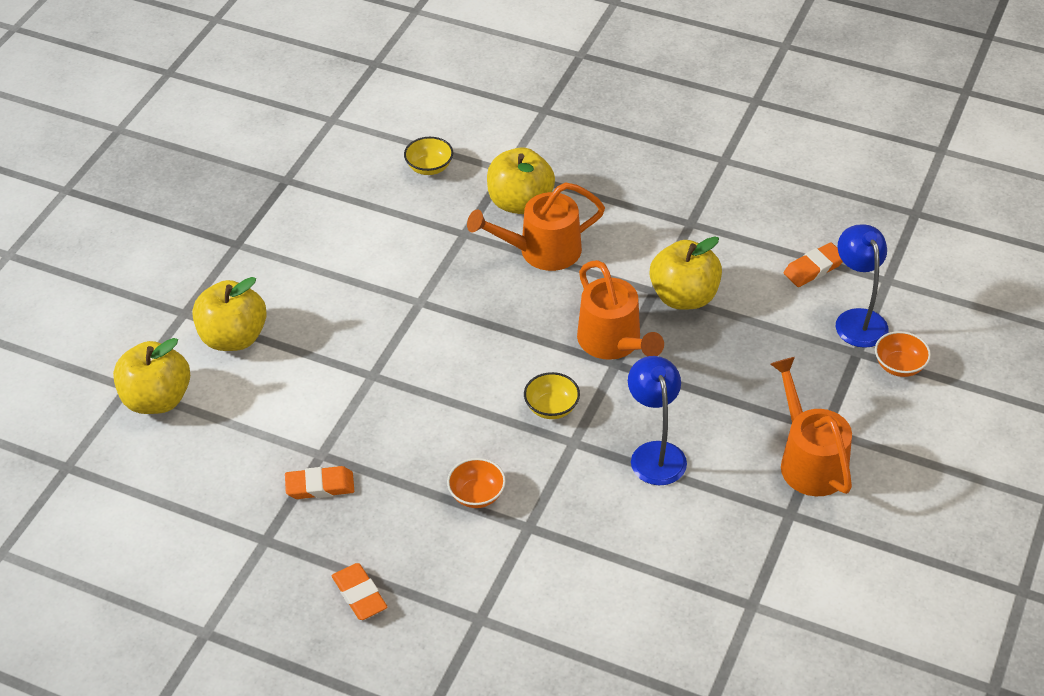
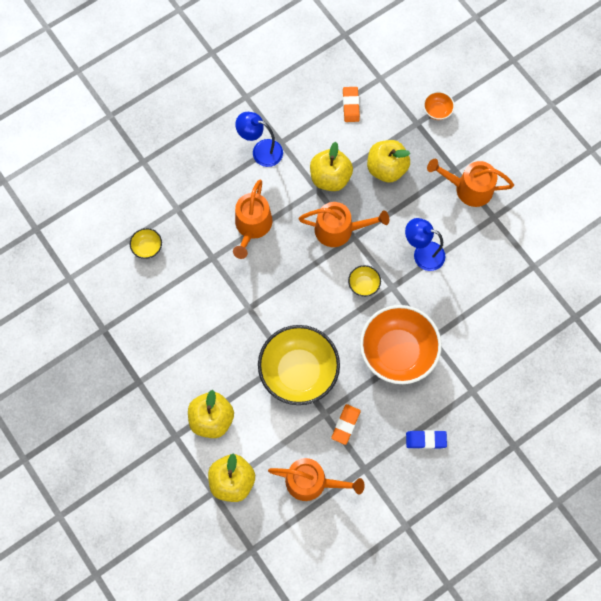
camera: 60 degrees left, 25 degrees up
orange eraser [332,563,387,620] -> blue eraser [406,430,447,449]
orange bowl [447,458,506,508] -> orange bowl [360,305,442,384], size x2.39
yellow apple [487,148,555,214] -> yellow apple moved to [367,140,410,182]
blue lamp [836,224,888,348] -> blue lamp moved to [235,112,283,167]
none -> yellow bowl [258,325,340,405]
none -> orange watering can [268,458,365,501]

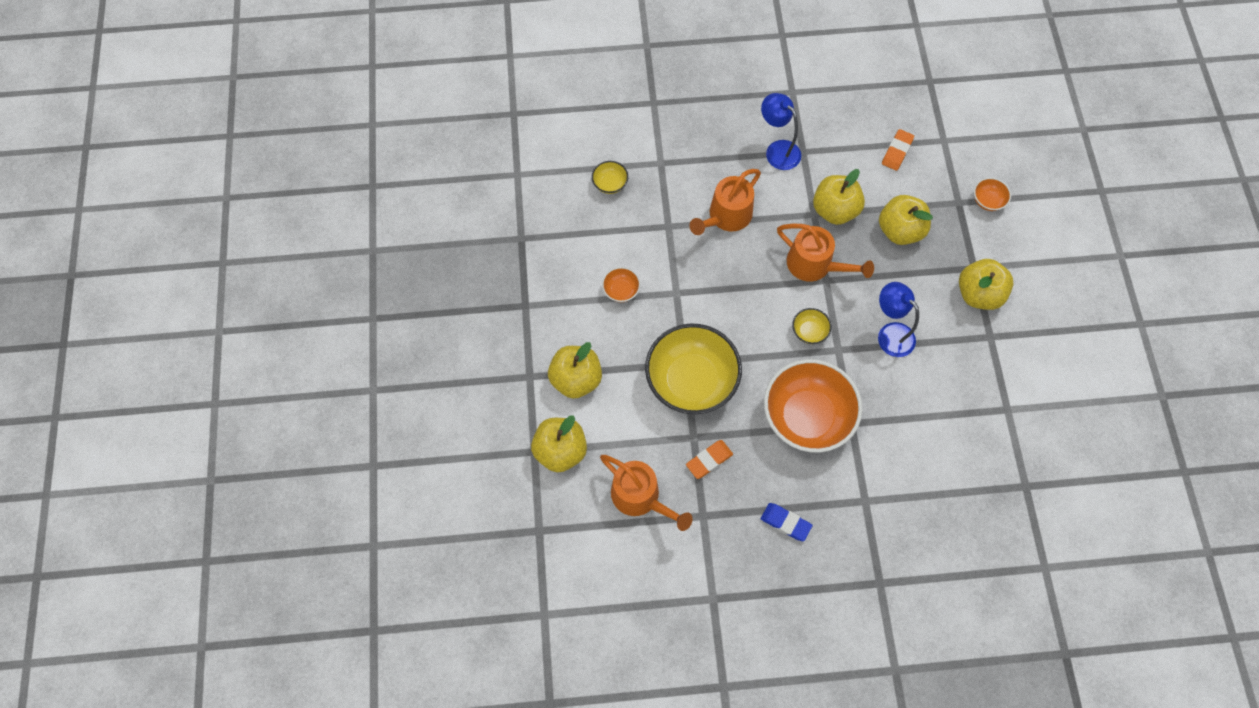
camera: 30 degrees right, 5 degrees down
orange watering can [427,159,514,207] -> yellow apple [959,259,1013,310]
none -> orange bowl [602,267,640,302]

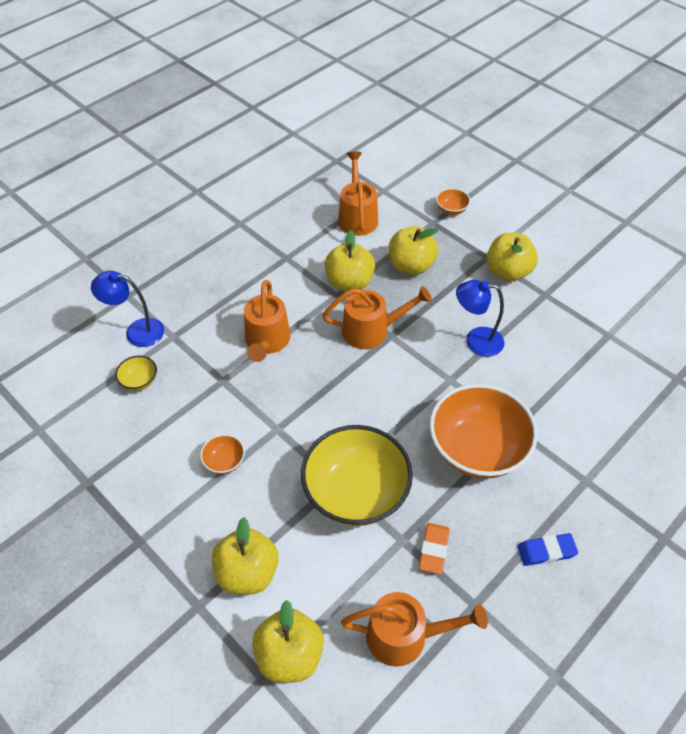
camera: 40 degrees left, 15 degrees down
blue lamp [761,93,801,170] -> blue lamp moved to [91,271,164,347]
yellow bowl [792,308,831,344] -> none
orange eraser [882,129,914,171] -> orange watering can [338,151,378,236]

